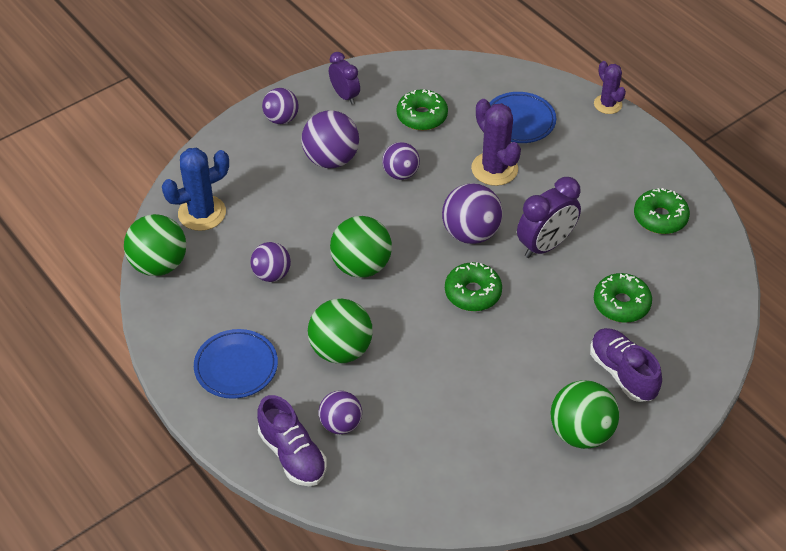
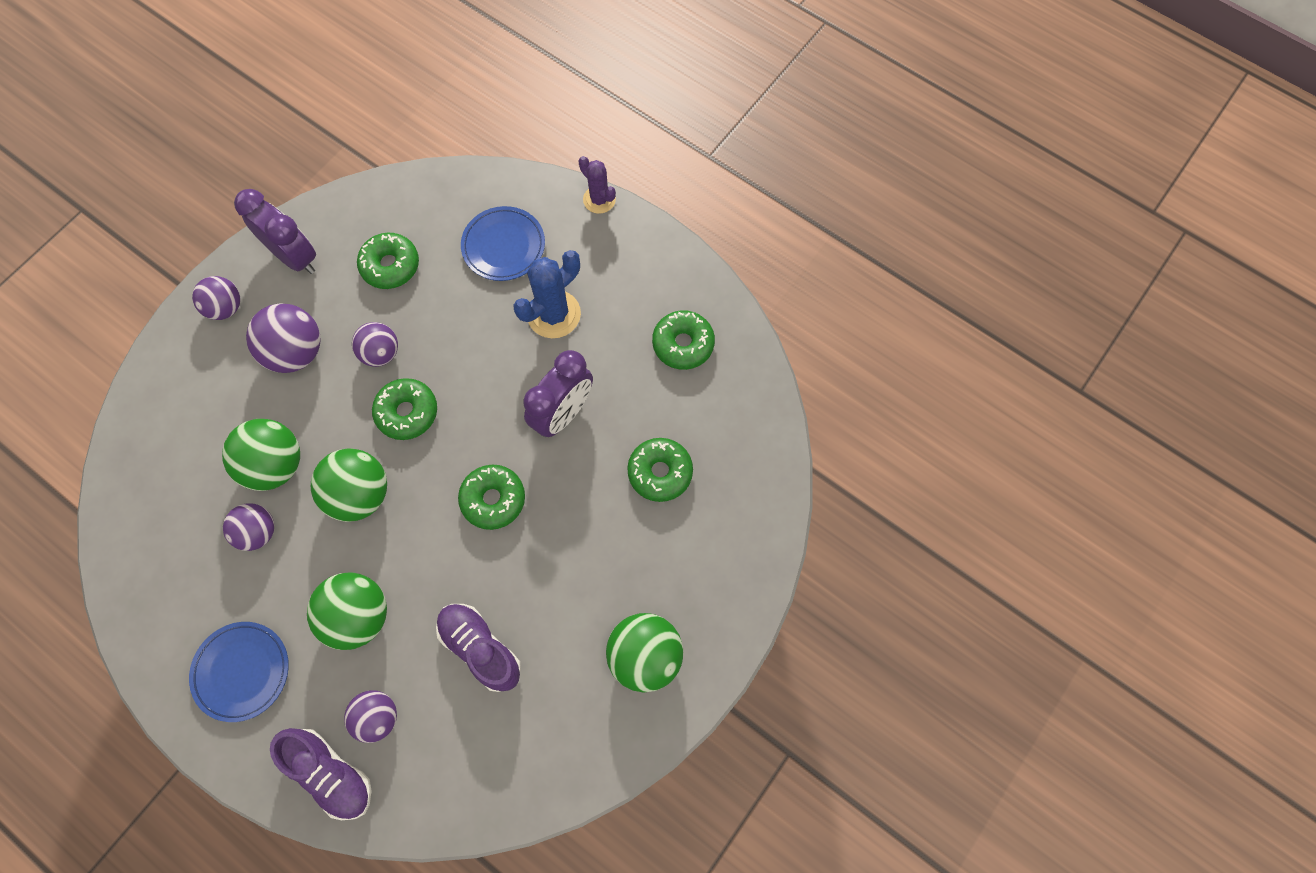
camera: 15 degrees left, 20 degrees up
green ball [124,214,186,276] -> green ball moved to [222,419,300,491]
blue cactus [162,148,229,231] -> blue cactus moved to [513,250,581,338]
purple clock [329,52,360,104] -> purple clock [234,189,316,274], size x1.56
purple ball [442,183,503,244] -> none
purple cactus [471,99,521,186] -> none
purple shoe [590,328,662,402] -> purple shoe moved to [436,604,521,692]
none -> green donut [372,378,437,440]

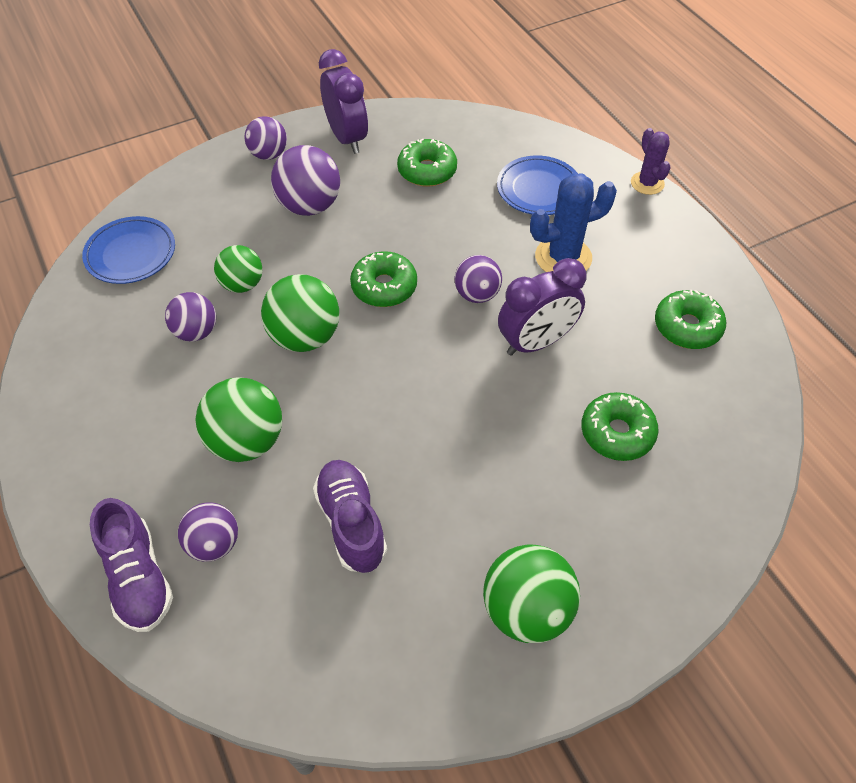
camera: 25 degrees right, 15 degrees down
blue plate [189,622,289,722] -> blue plate moved to [82,216,175,284]
green ball [222,419,300,491] -> green ball [214,245,262,293], size x0.65
purple ball [352,322,398,367] -> purple ball moved to [455,255,502,303]
green donut [458,465,525,530] -> none

